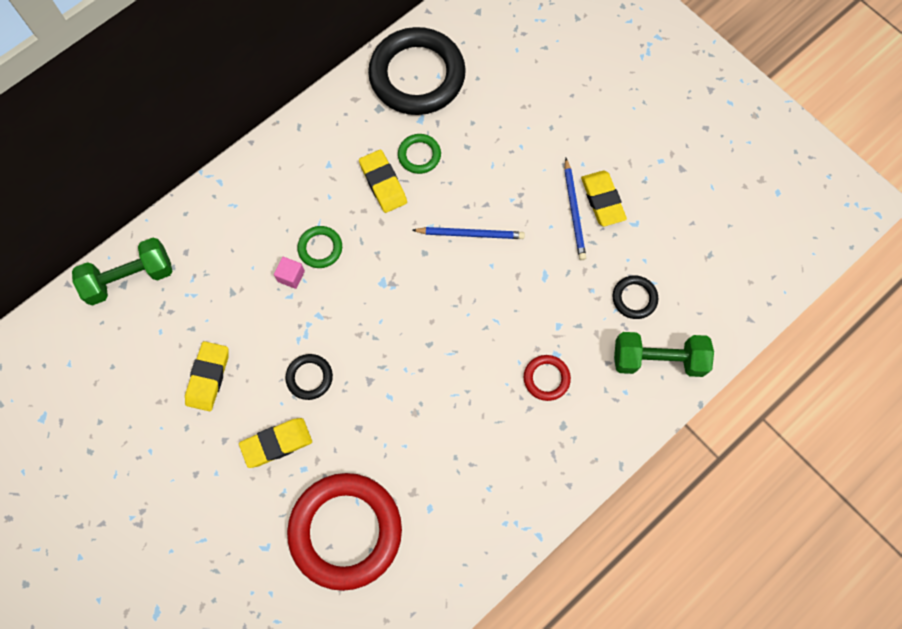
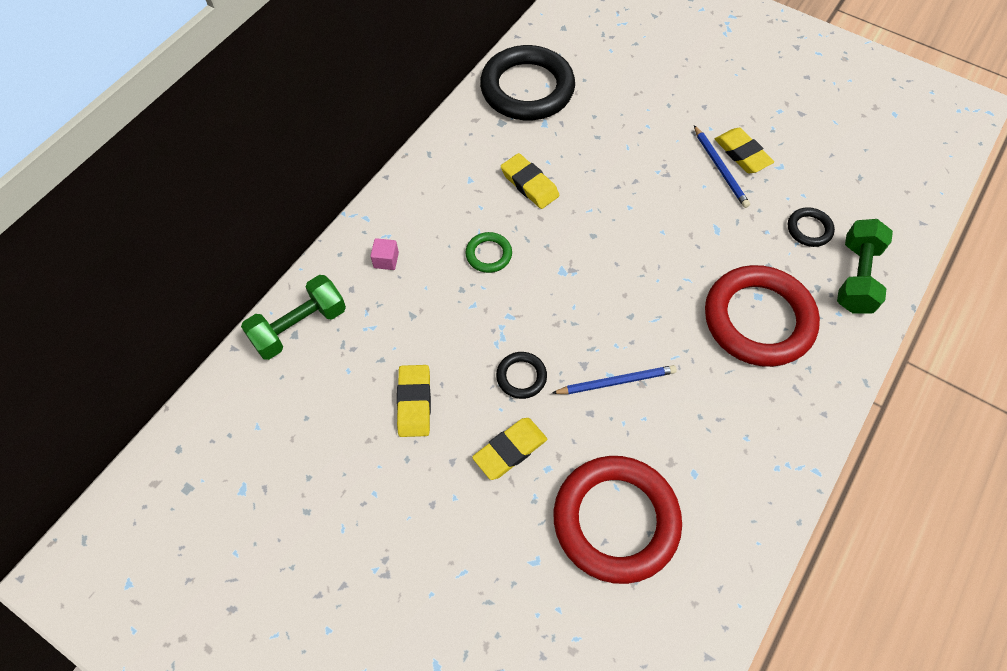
camera: 15 degrees left, 10 degrees down
pink cube [274,257,305,289] -> pink cube moved to [370,238,399,270]
green ring [398,134,441,174] -> none
blue pencil [412,227,525,239] -> blue pencil moved to [552,365,677,394]
red ring [524,355,571,401] -> red ring [705,265,820,367], size x2.29
green dumbbell [614,332,714,377] -> green dumbbell turned 60 degrees counterclockwise [837,219,893,314]

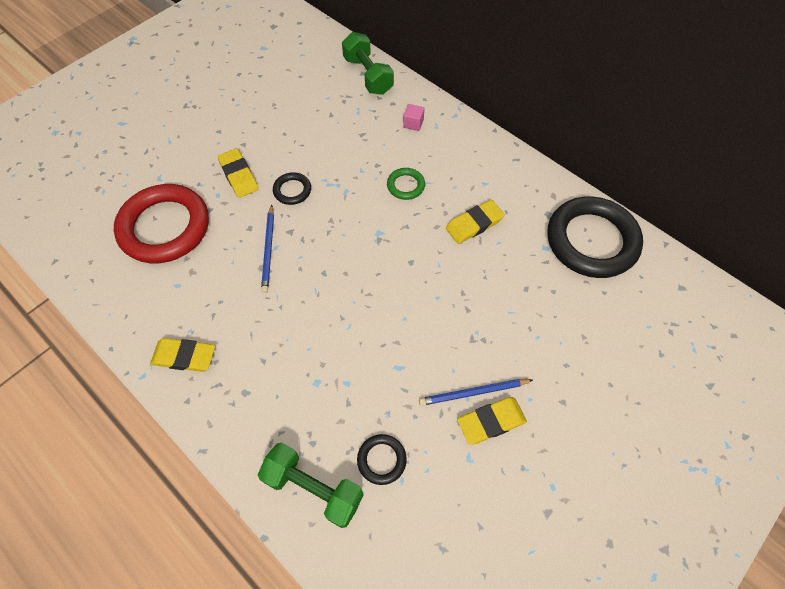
camera: 100 degrees right, 0 degrees up
yellow eraser [397,365,431,437] -> yellow eraser moved to [150,338,215,372]
red ring [705,265,820,367] -> none

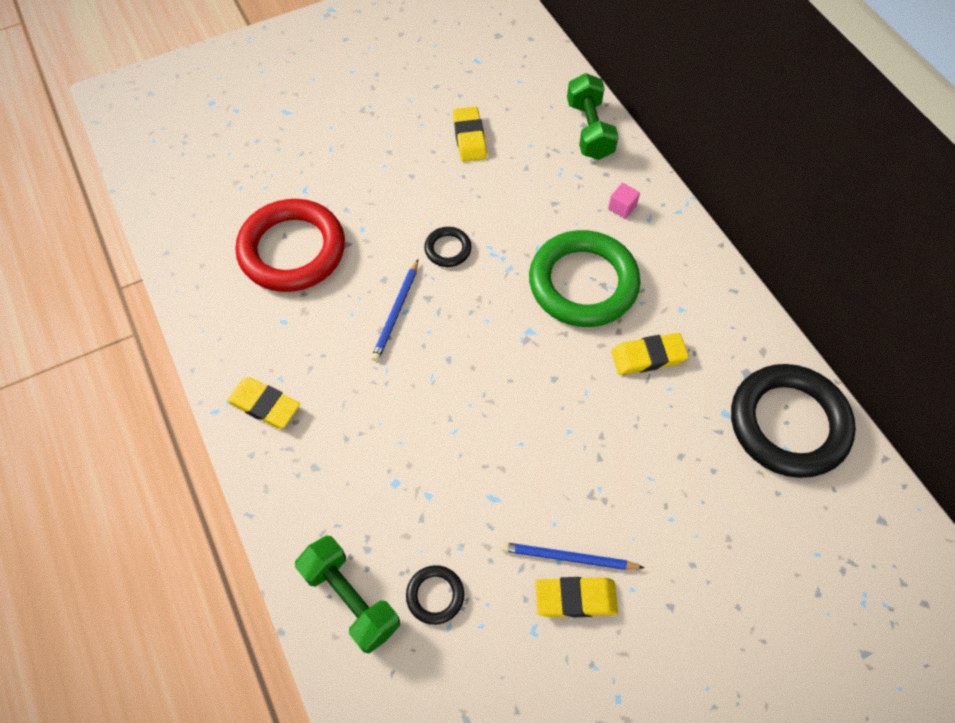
camera: 20 degrees right, 0 degrees up
yellow eraser [217,148,259,198] -> yellow eraser moved to [453,106,487,162]
green ring [387,168,425,200] -> green ring [529,230,641,327], size x2.29

